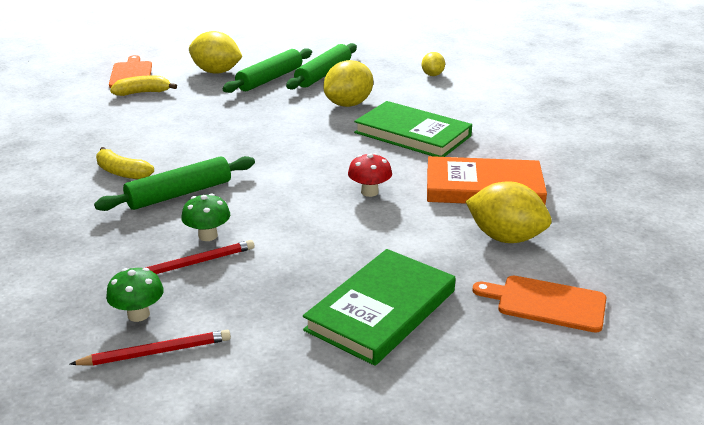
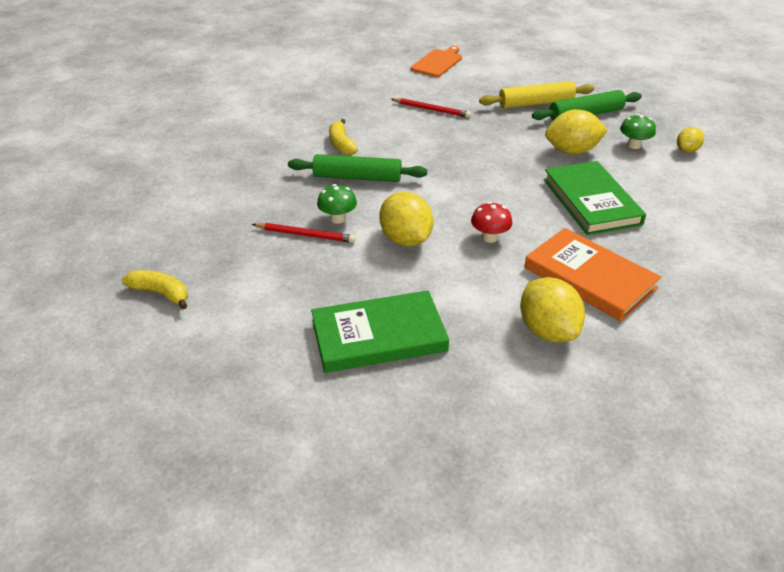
camera: 40 degrees right, 10 degrees up
red pencil [70,330,231,365] -> red pencil moved to [391,98,471,118]
green mushroom [106,268,164,322] -> green mushroom moved to [620,114,656,149]
yellow banana [110,75,177,96] -> yellow banana moved to [122,270,188,309]
yellow lemon [189,31,242,74] -> yellow lemon moved to [379,191,434,246]
green rolling pin [222,48,312,93] -> yellow rolling pin [479,81,594,108]
orange cutting board [473,276,606,332] -> none

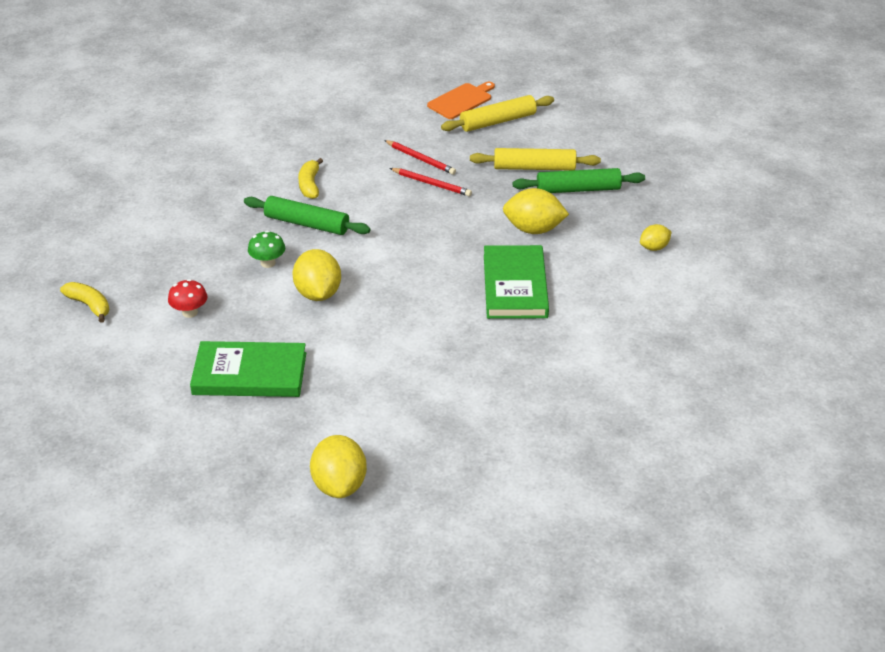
camera: 15 degrees right, 0 degrees up
red pencil [252,223,356,243] -> red pencil moved to [390,168,472,196]
red mushroom [471,202,512,243] -> red mushroom moved to [168,279,208,318]
yellow lemon [520,277,585,342] -> yellow lemon moved to [310,435,367,498]
orange book [524,228,661,321] -> none
green mushroom [620,114,656,149] -> none
none -> yellow rolling pin [441,95,554,132]

